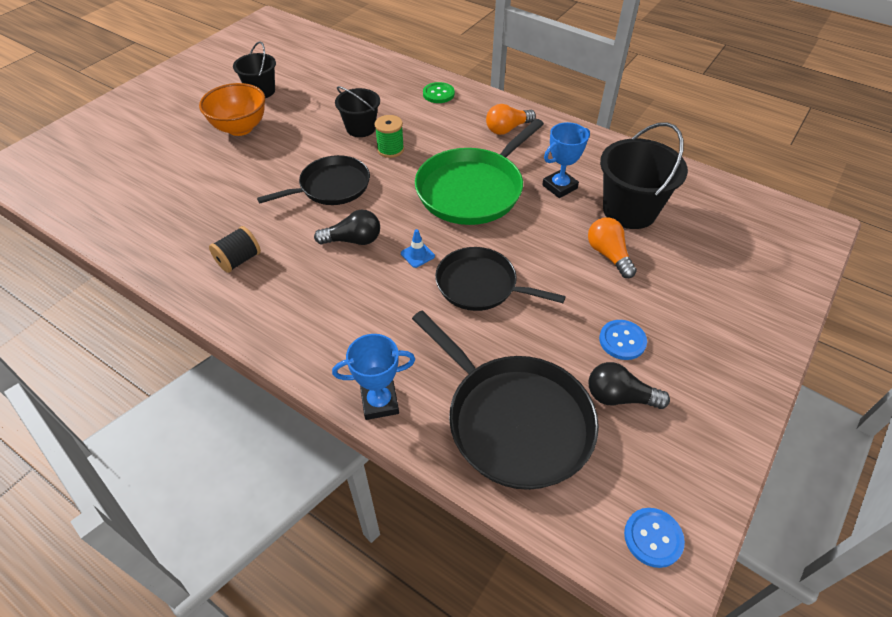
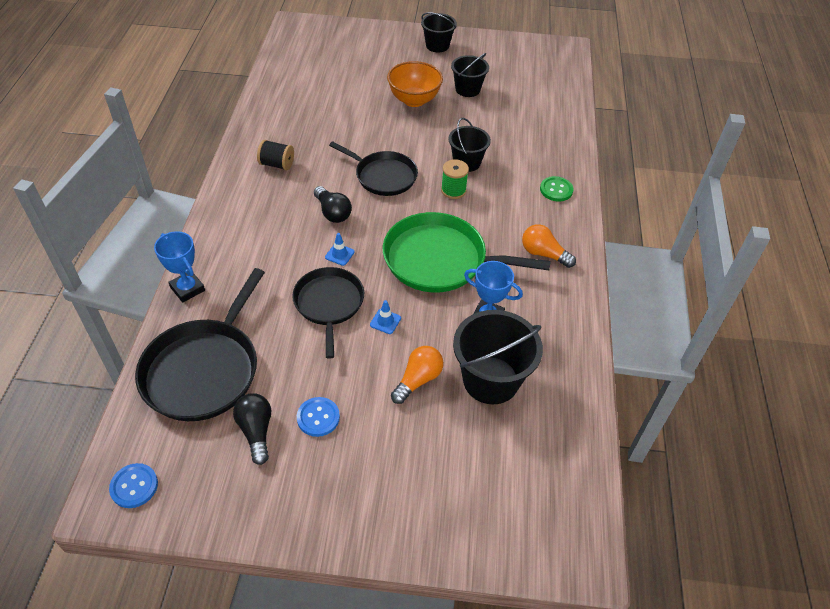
camera: 60 degrees right, 0 degrees up
none -> blue traffic cone [370,300,401,334]
none -> black bucket [421,12,457,53]

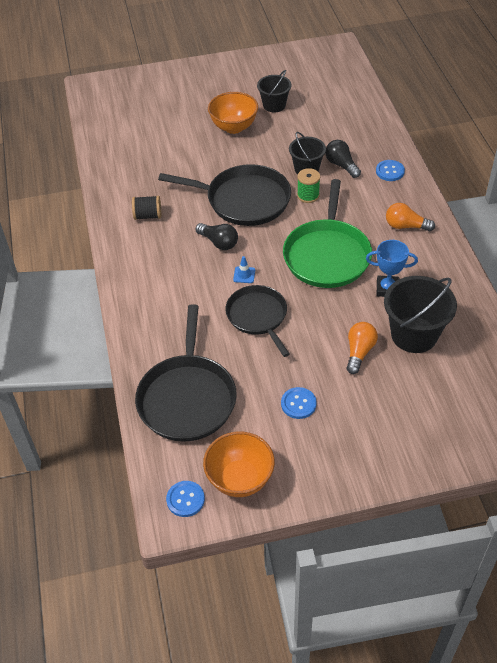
camera: 15 degrees left, 0 degrees up
blue trophy [154,231,205,303] -> none
black light bulb [233,393,271,465] -> black light bulb moved to [325,140,361,178]
black pan [329,141,418,196] -> black pan [158,164,291,226], size x1.51
blue traffic cone [370,300,401,334] -> none
green pan [383,212,551,292] -> green pan turned 75 degrees counterclockwise [283,179,372,288]
black bucket [421,12,457,53] -> none
green button [540,176,573,201] -> blue button [376,160,405,181]
none -> orange bowl [203,431,275,497]

